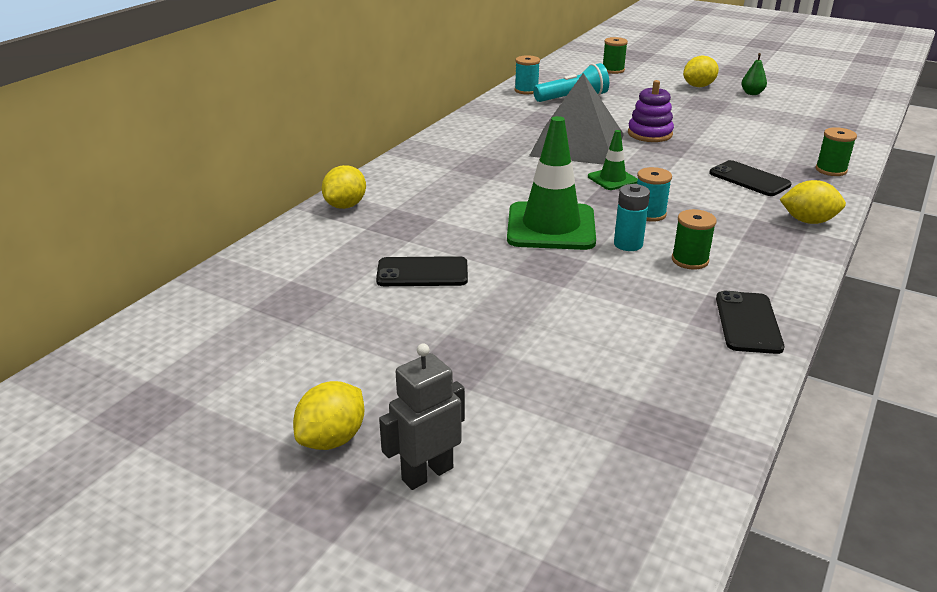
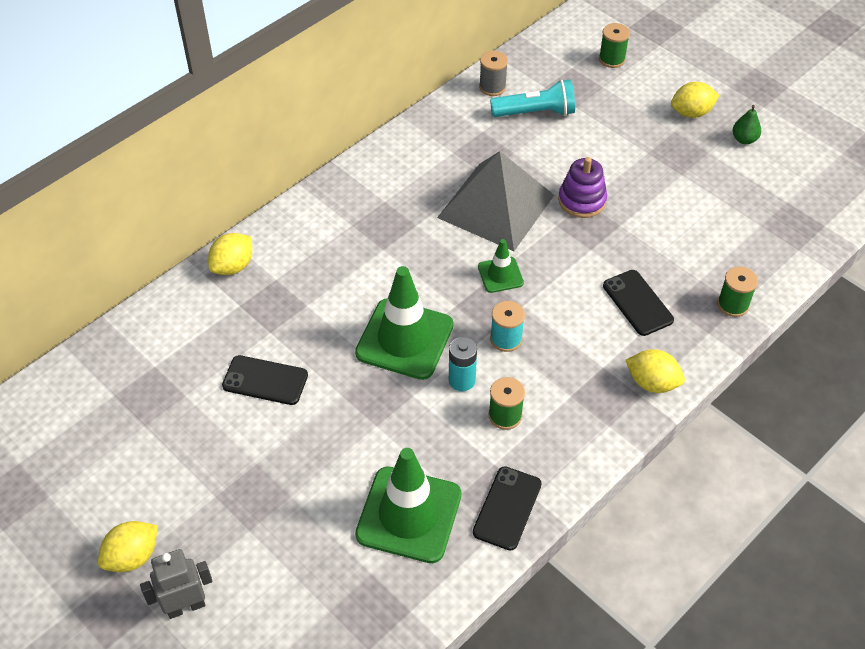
camera: 15 degrees right, 20 degrees up
turquoise spool [515,55,540,94] -> grey spool [479,51,508,96]
none -> green traffic cone [355,448,461,563]

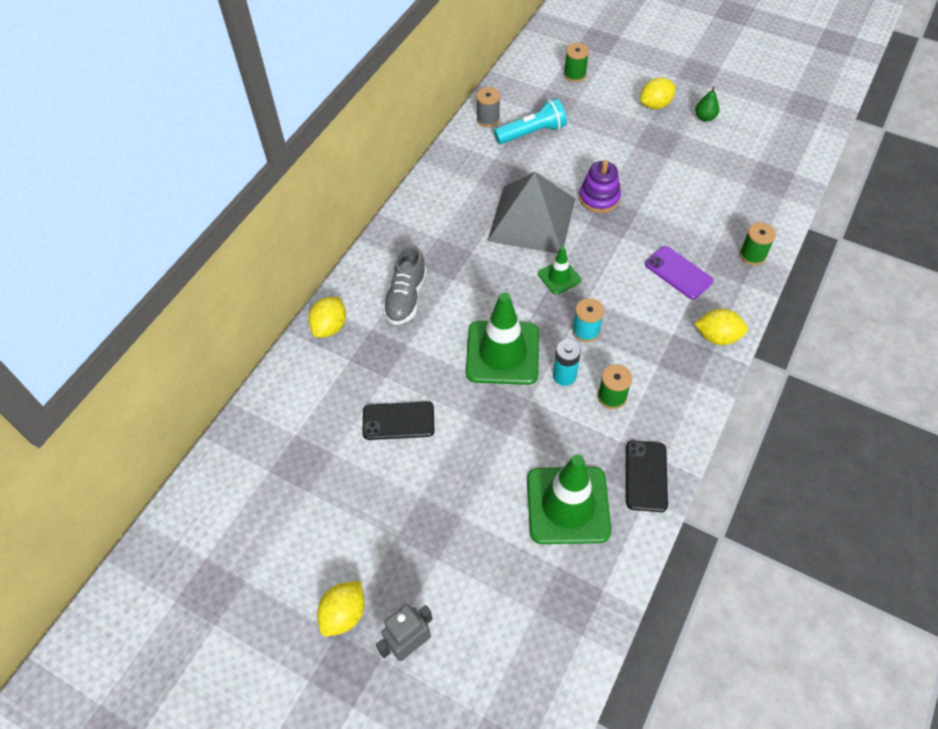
camera: 15 degrees left, 5 degrees up
black phone [603,270,674,336] -> purple phone [645,246,713,299]
none -> grey shoe [383,245,427,325]

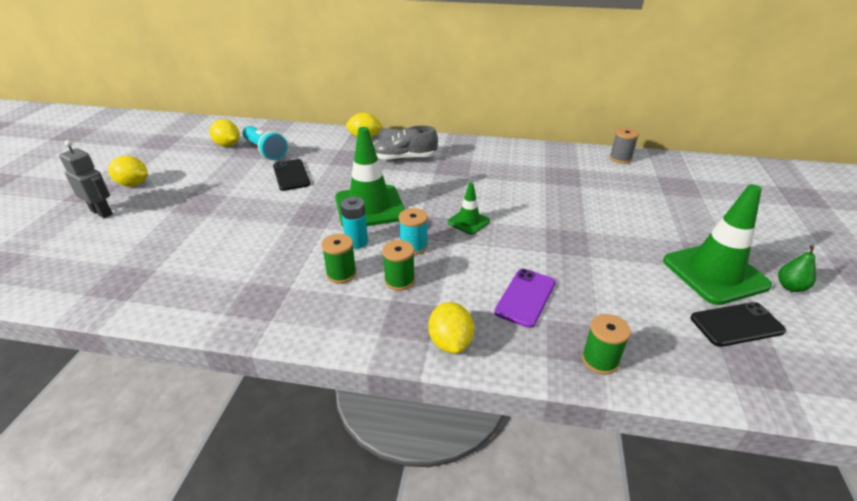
camera: 70 degrees right, 20 degrees down
grey pyramid [487,172,575,254] -> none
turquoise flashlight [494,98,567,144] -> turquoise flashlight moved to [243,126,288,160]
green traffic cone [527,454,611,544] -> green traffic cone moved to [663,184,772,305]
green spool [564,43,589,82] -> green spool moved to [382,240,415,291]
purple stacking toy [579,160,621,213] -> none
black phone [626,441,668,512] -> black phone moved to [691,302,786,347]
yellow lemon [640,77,676,109] -> yellow lemon moved to [210,119,240,147]

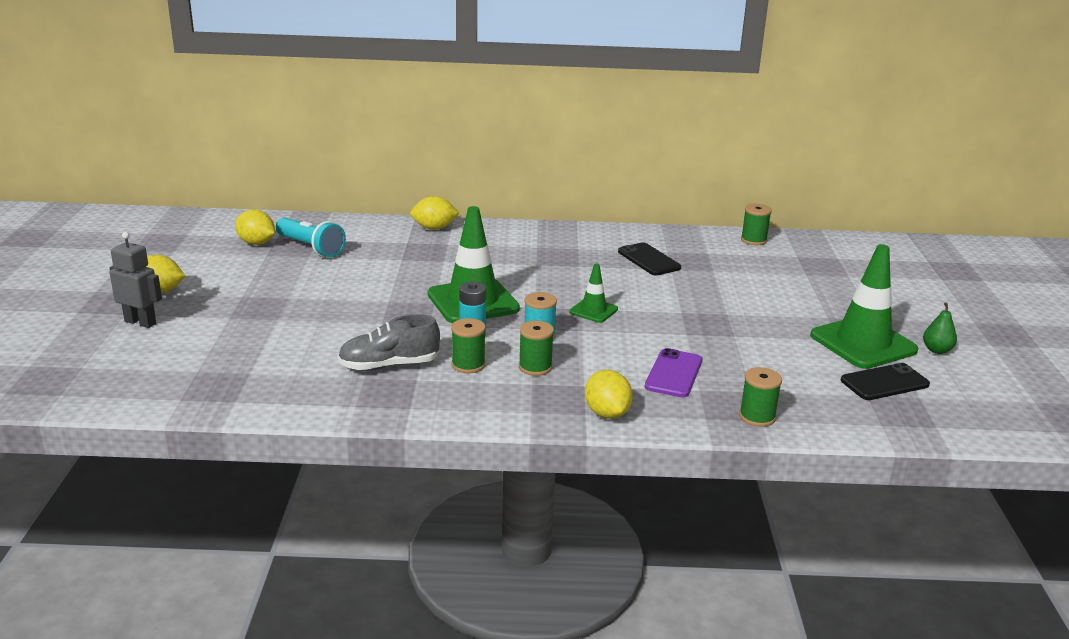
camera: 10 degrees left, 10 degrees down
black phone [273,159,310,191] -> black phone moved to [618,242,681,276]
grey shoe [374,126,438,161] -> grey shoe moved to [338,314,440,370]
grey spool [610,128,639,164] -> green spool [741,204,772,245]

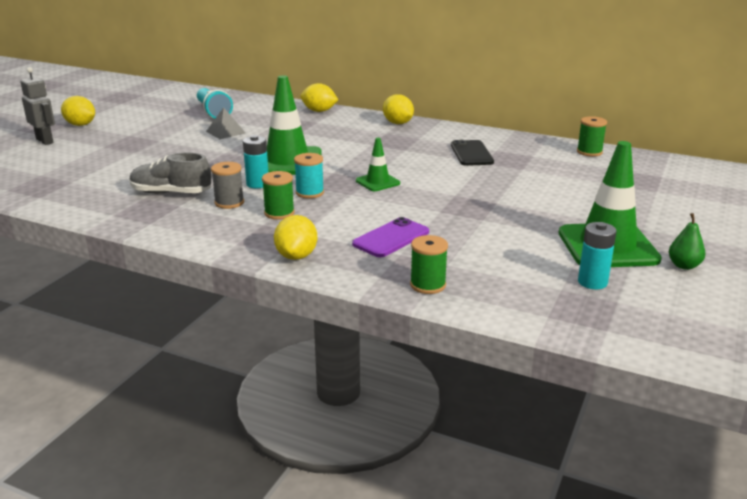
camera: 25 degrees right, 0 degrees up
yellow lemon [235,209,275,245] -> yellow lemon moved to [383,94,414,124]
green spool [451,318,486,373] -> grey spool [211,162,244,209]
black phone [841,363,930,400] -> turquoise battery [578,222,617,289]
none -> grey pyramid [206,107,246,139]

